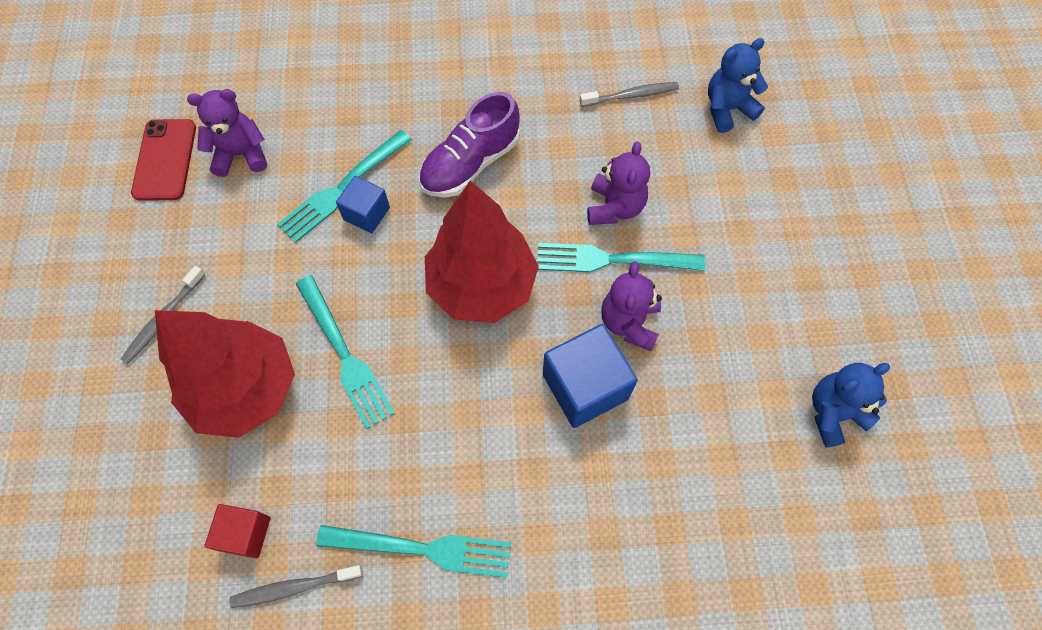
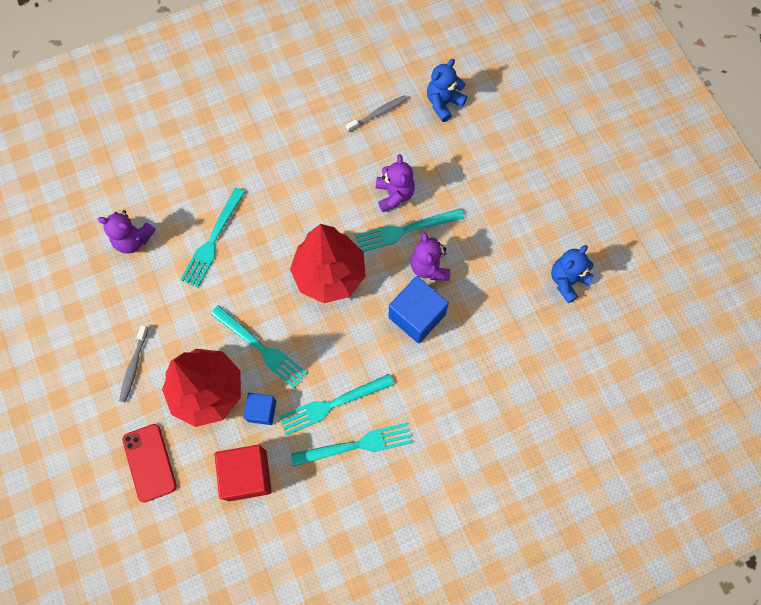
camera: 20 degrees left, 5 degrees up
red phone [131,119,196,201] -> red phone moved to [122,424,177,503]
purple teddy bear [187,89,267,177] -> purple teddy bear turned 135 degrees counterclockwise [97,210,156,254]
red cube [204,504,270,559] -> red cube [215,445,272,501], size x1.70
grey toothbrush [229,565,363,608] -> none
blue cube [336,176,390,233] -> blue cube moved to [243,393,277,425]
purple shoe [419,92,520,197] -> none
none -> turquoise fork [279,374,394,435]

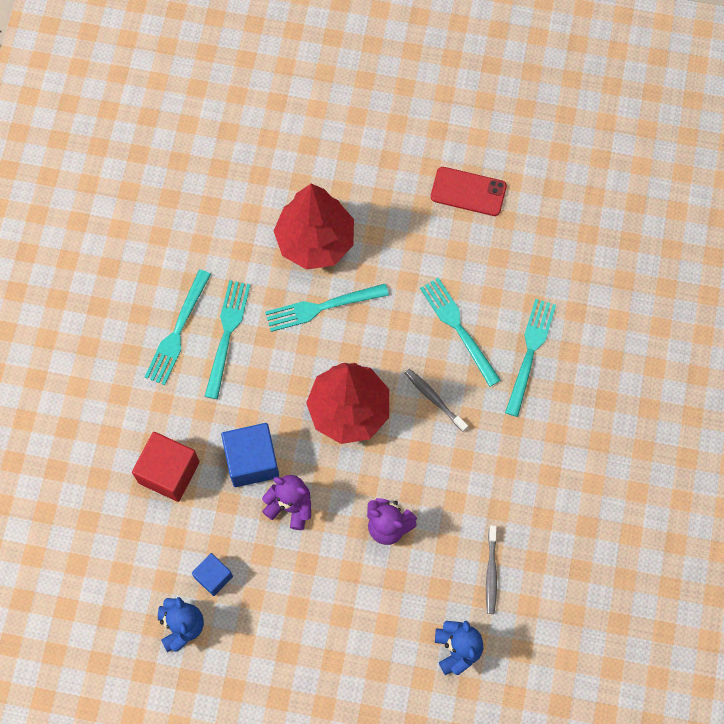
camera: 125 degrees right, 0 degrees up
purple teddy bear [97,210,156,254] -> none
grey toothbrush [119,325,148,402] -> grey toothbrush moved to [405,369,468,432]
red phone [122,424,177,503] -> red phone moved to [431,167,507,216]
red cube [215,445,272,501] -> red cube moved to [132,432,200,502]
blue cube [243,393,277,425] -> blue cube moved to [192,553,233,596]
turquoise fork [355,208,464,252] -> turquoise fork moved to [505,299,556,417]

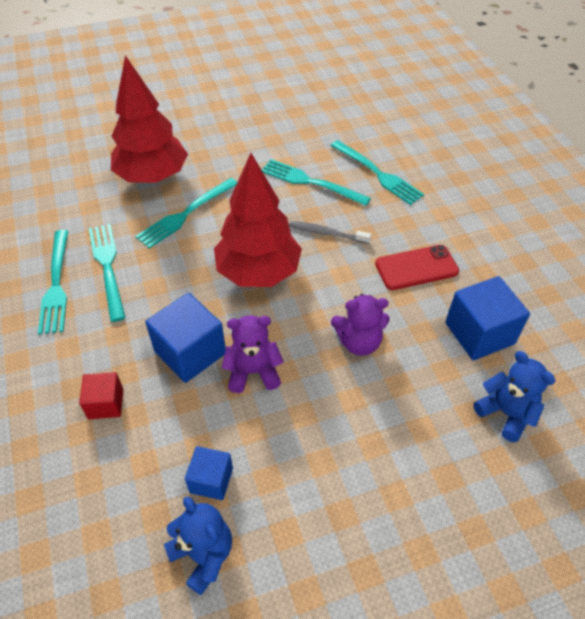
camera: 30 degrees left, 20 degrees down
red cube [132,432,200,502] -> red cube [79,372,123,419], size x0.59
red phone [431,167,507,216] -> red phone moved to [375,245,459,290]
grey toothbrush [486,526,497,614] -> blue cube [445,276,530,360]
turquoise fork [505,299,556,417] -> turquoise fork turned 150 degrees clockwise [330,140,424,205]

